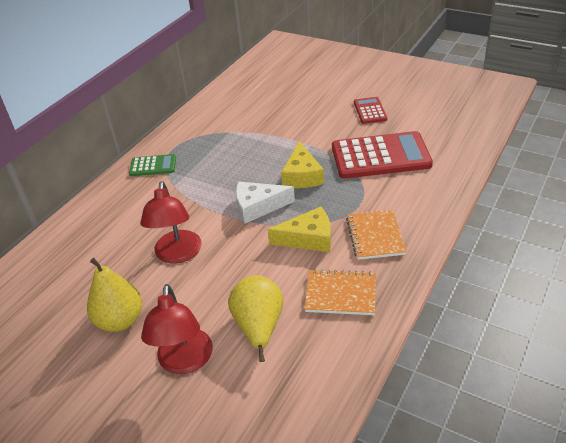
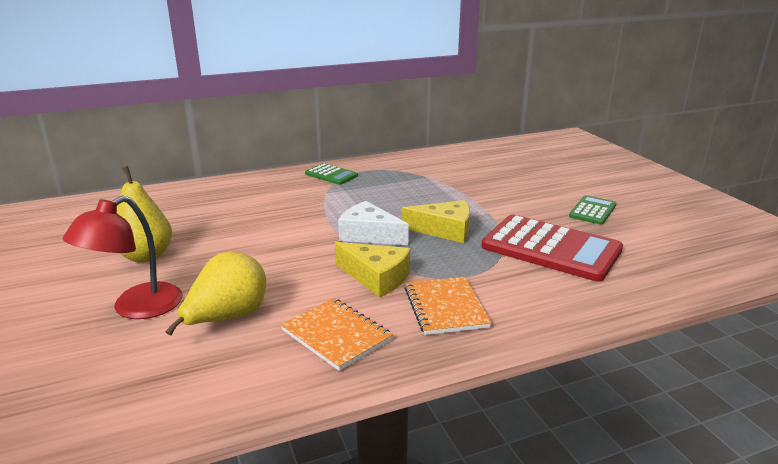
camera: 35 degrees right, 15 degrees down
red lamp [140,181,202,264] -> none
yellow cheese [281,141,324,188] -> yellow cheese turned 120 degrees counterclockwise [402,200,470,243]
orange notebook [346,210,406,260] -> orange notebook turned 45 degrees counterclockwise [404,277,492,335]
red calculator [354,97,387,124] -> green calculator [569,195,616,225]

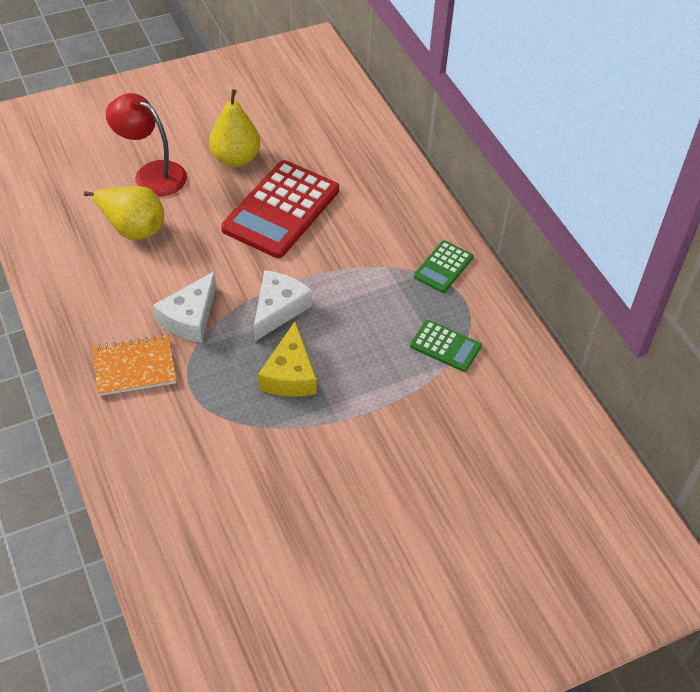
camera: 85 degrees right, 25 degrees up
orange notebook [281,298,393,371] -> none
yellow cheese [335,242,410,297] -> white cheese [153,271,216,343]
red calculator [481,214,623,282] -> red calculator moved to [221,160,339,258]
green calculator [569,195,616,225] -> green calculator moved to [410,320,482,372]

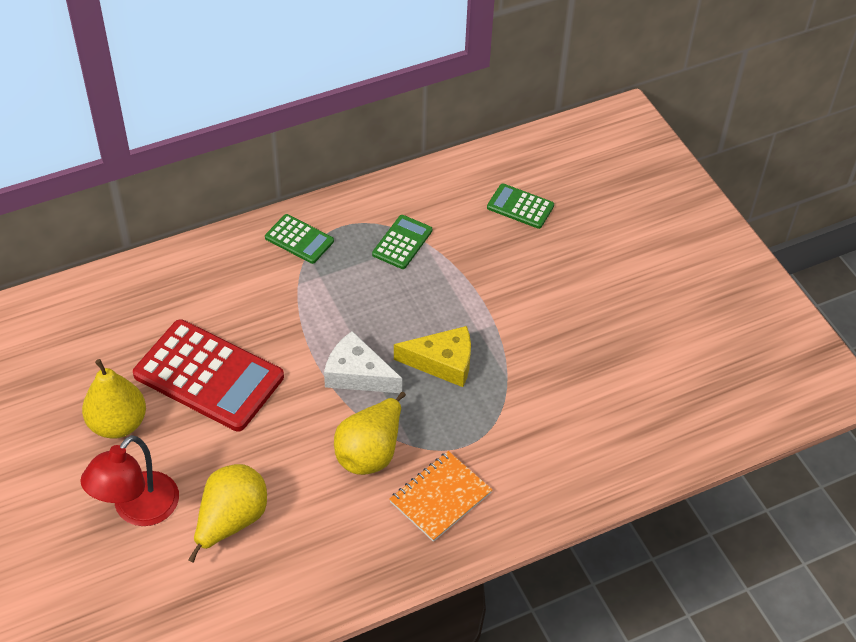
camera: 90 degrees left, 0 degrees up
orange notebook [92,334,176,396] -> orange notebook turned 60 degrees clockwise [389,451,492,542]
white cheese [153,271,216,343] -> yellow pear [334,392,406,475]
none -> green calculator [487,183,554,229]

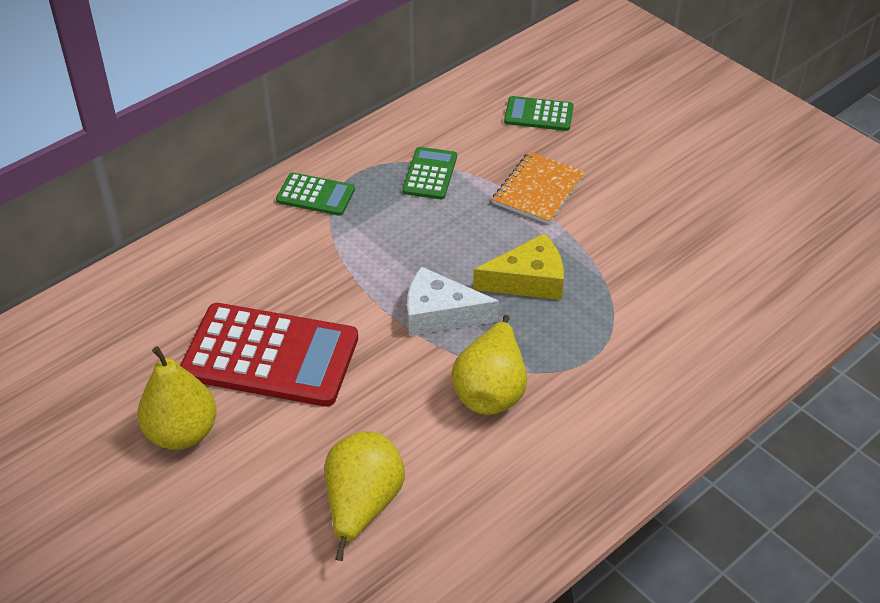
camera: 15 degrees left, 5 degrees down
red lamp [80,435,179,526] -> none
orange notebook [389,451,492,542] -> orange notebook moved to [492,152,585,224]

